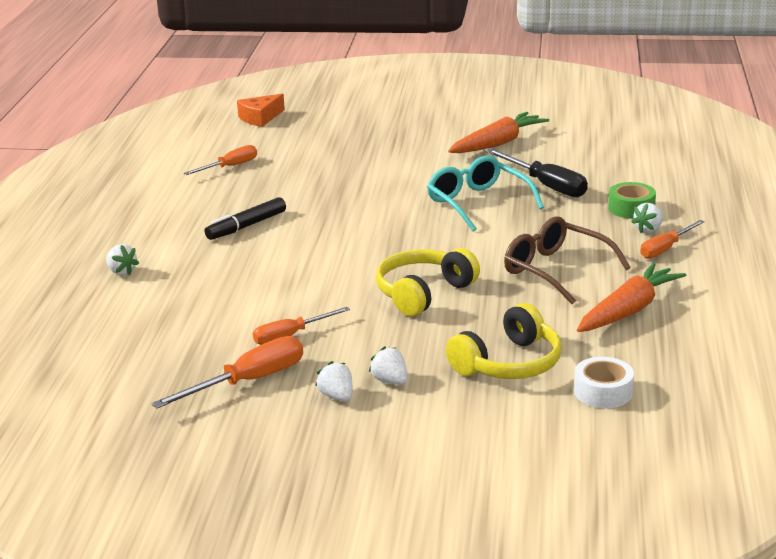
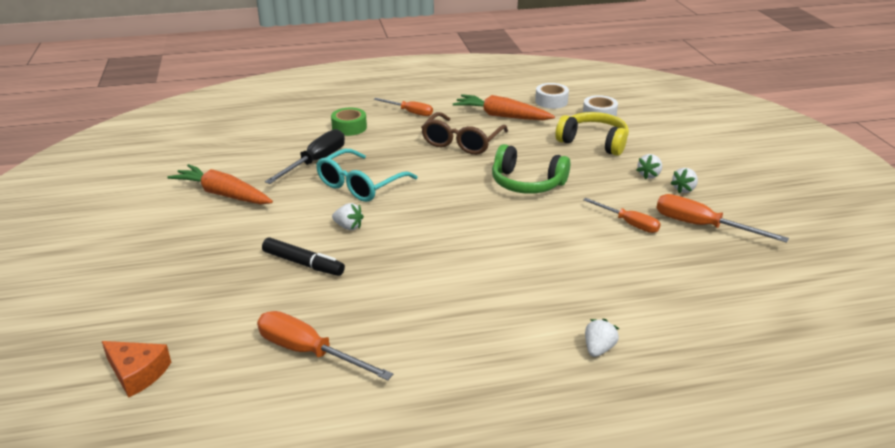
camera: 110 degrees left, 5 degrees up
orange screwdriver [184,145,257,175] -> orange screwdriver [257,311,393,380], size x1.51
black marker [205,197,286,240] -> black marker moved to [262,238,345,276]
yellow headphones [376,248,480,316] -> green headphones [492,144,570,194]
white strawberry [631,203,663,233] -> white strawberry moved to [332,203,364,230]
none -> white tape [535,83,569,109]

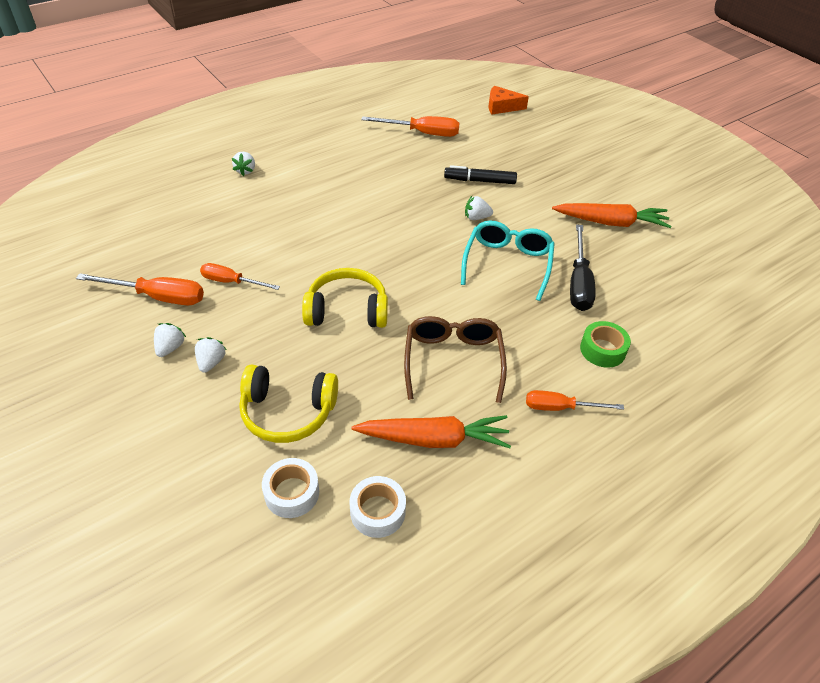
camera: 155 degrees right, 15 degrees up
green headphones [492,144,570,194] -> yellow headphones [302,268,388,328]

